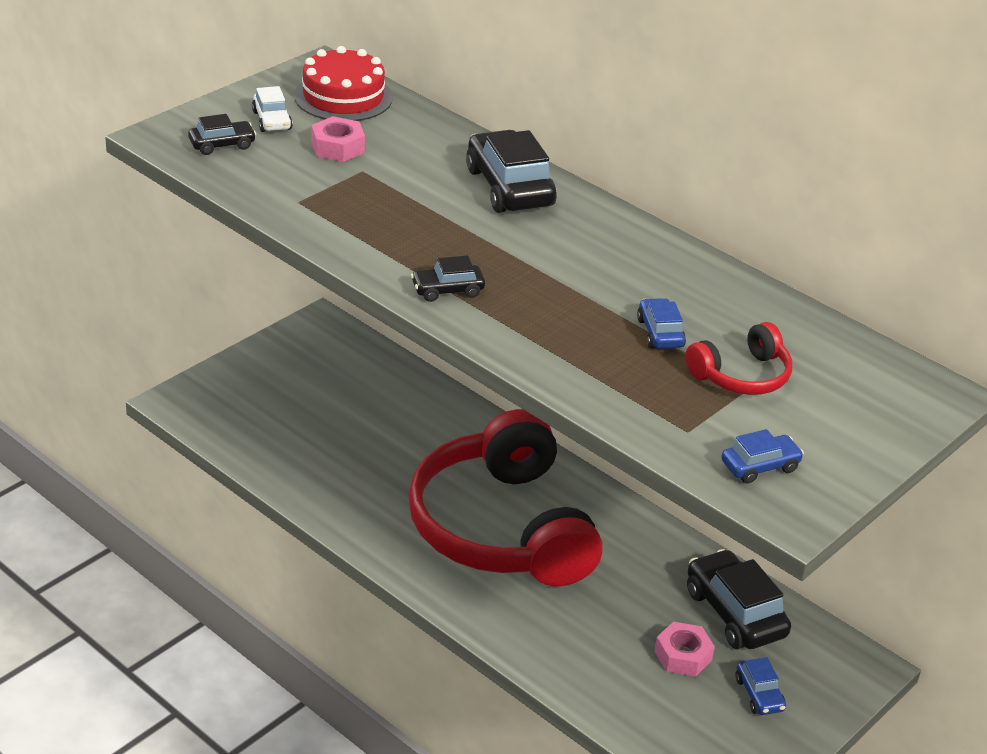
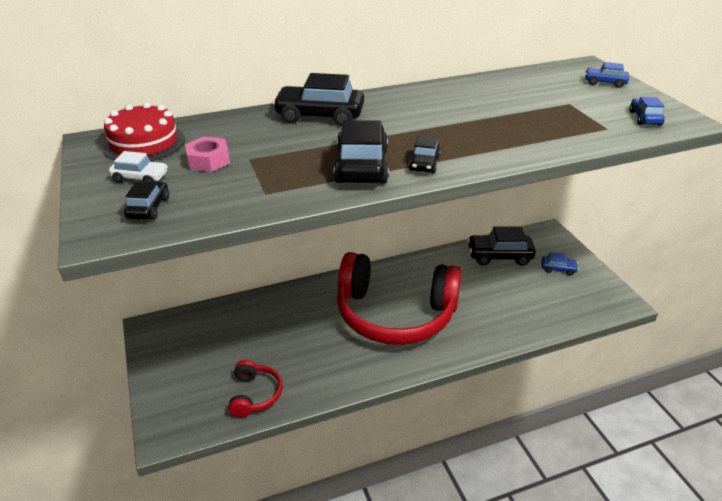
camera: 60 degrees left, 0 degrees up
blue car [637,298,686,349] -> blue car moved to [585,62,629,88]
pink nut [654,622,715,677] -> none
red headphones [685,322,792,395] -> red headphones moved to [228,360,283,418]
none -> black car [334,120,389,184]

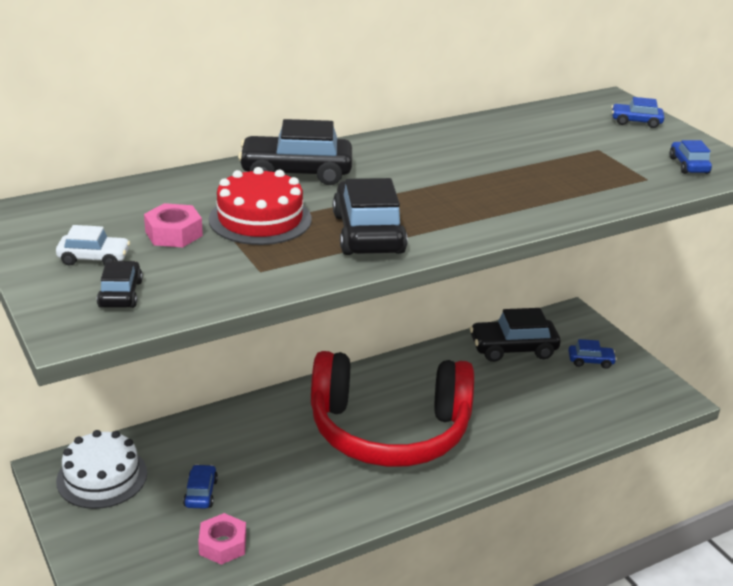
camera: 10 degrees left, 5 degrees down
red cake [102,102,185,161] -> red cake moved to [209,167,312,245]
red headphones [228,360,283,418] -> pink nut [198,513,246,565]
black car [408,135,441,173] -> none
none -> white cake [56,430,147,509]
none -> blue car [183,464,218,509]

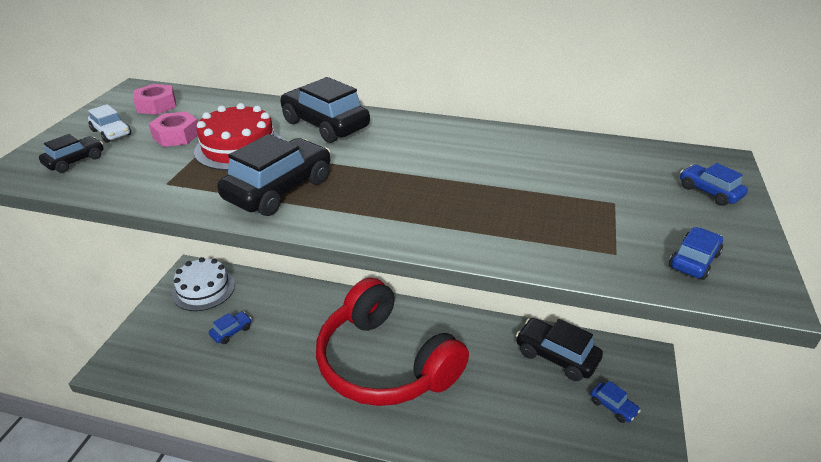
camera: 45 degrees right, 5 degrees up
pink nut [198,513,246,565] -> pink nut moved to [133,84,176,115]

